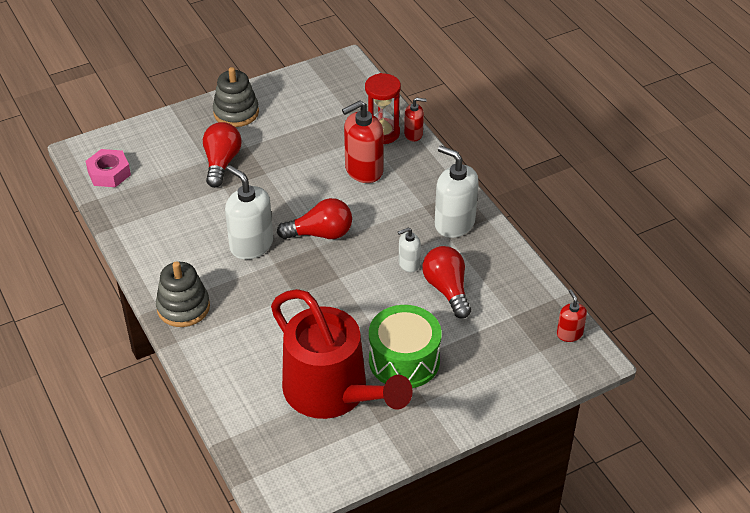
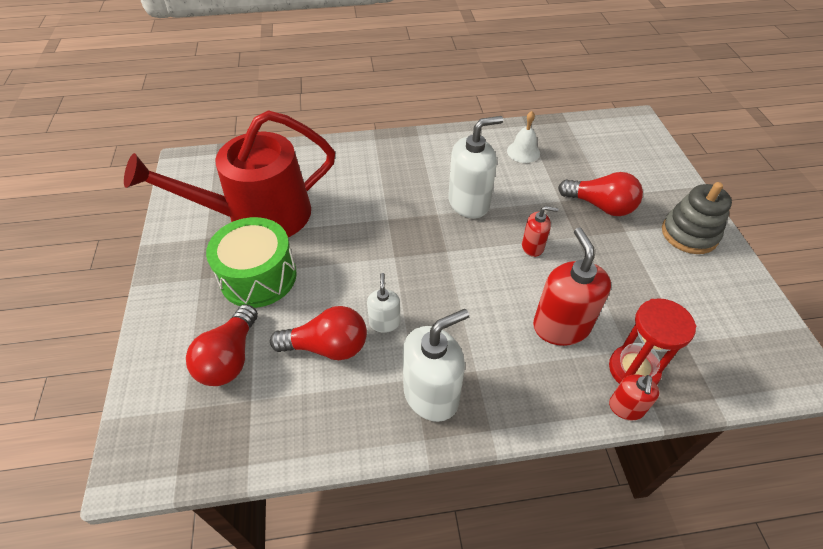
camera: 110 degrees right, 5 degrees up
pink nut [85,149,131,187] -> none
grey stacking toy [156,261,210,327] -> none
red light bulb [277,198,352,239] -> red light bulb moved to [186,304,258,386]
red soap dispenser [557,289,587,342] -> red soap dispenser moved to [522,206,558,257]
none -> white bell [507,111,540,163]

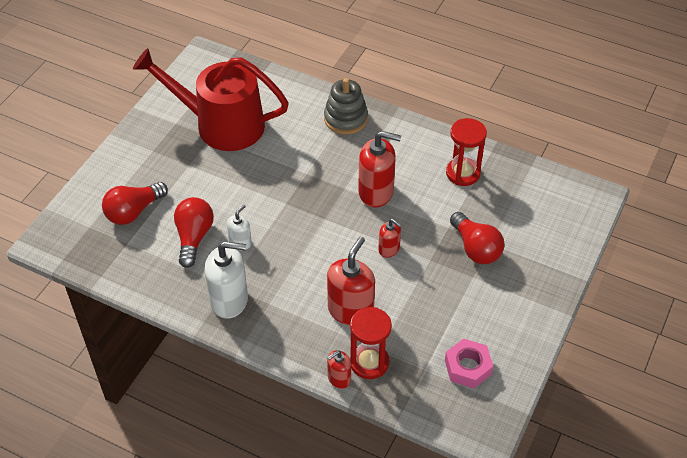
camera: 35 degrees right, 0 degrees up
green drum [206,217,297,308] -> none
red light bulb [270,306,367,360] -> red light bulb turned 120 degrees counterclockwise [174,197,214,268]
white soap dispenser [448,116,503,218] -> red soap dispenser [358,131,401,208]
white bell [507,111,540,163] -> red hourglass [446,118,487,186]
grey stacking toy [662,182,732,254] -> grey stacking toy moved to [324,78,368,134]
none -> pink nut [445,339,493,388]

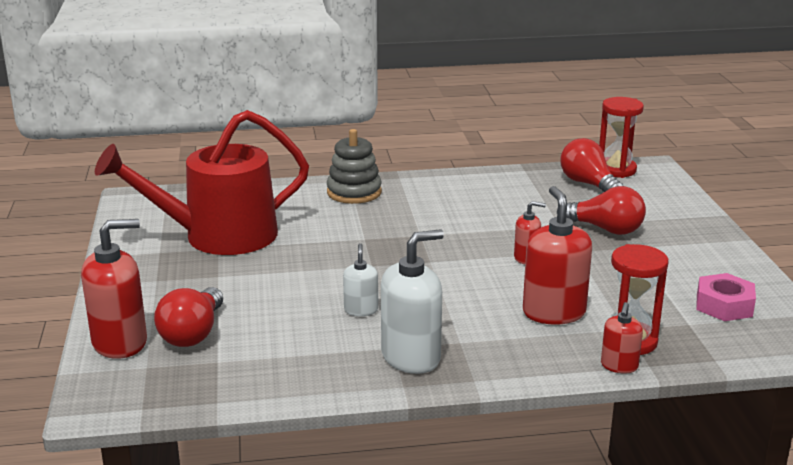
camera: 35 degrees left, 25 degrees down
red light bulb [174,197,214,268] -> red light bulb moved to [560,138,623,192]
red soap dispenser [358,131,401,208] -> red soap dispenser moved to [81,219,147,359]
red hourglass [446,118,487,186] -> red hourglass moved to [599,97,644,178]

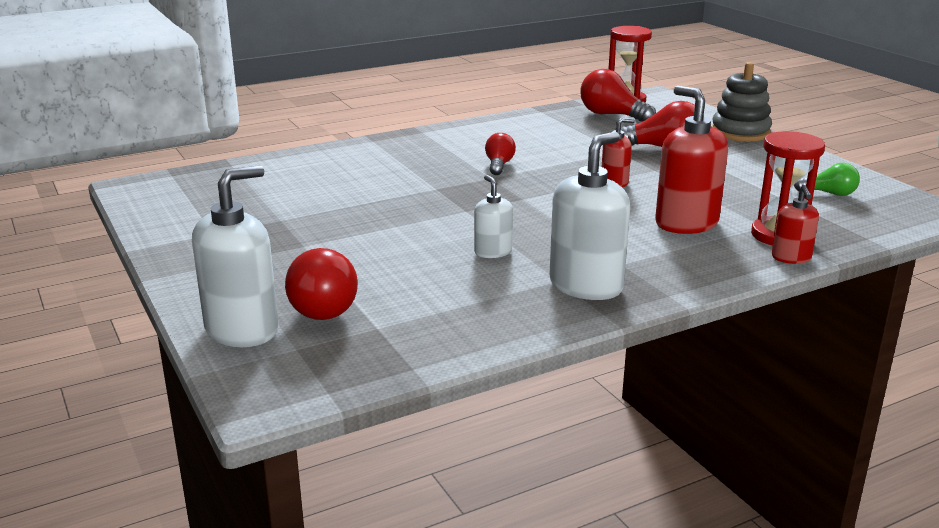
camera: 20 degrees left, 0 degrees up
red soap dispenser [81,219,147,359] -> white soap dispenser [192,165,278,347]
red watering can [95,110,309,255] -> none
grey stacking toy [327,129,382,204] -> grey stacking toy moved to [712,62,772,142]
pink nut [696,273,756,321] -> green light bulb [794,163,860,196]
none -> red light bulb [485,133,516,175]

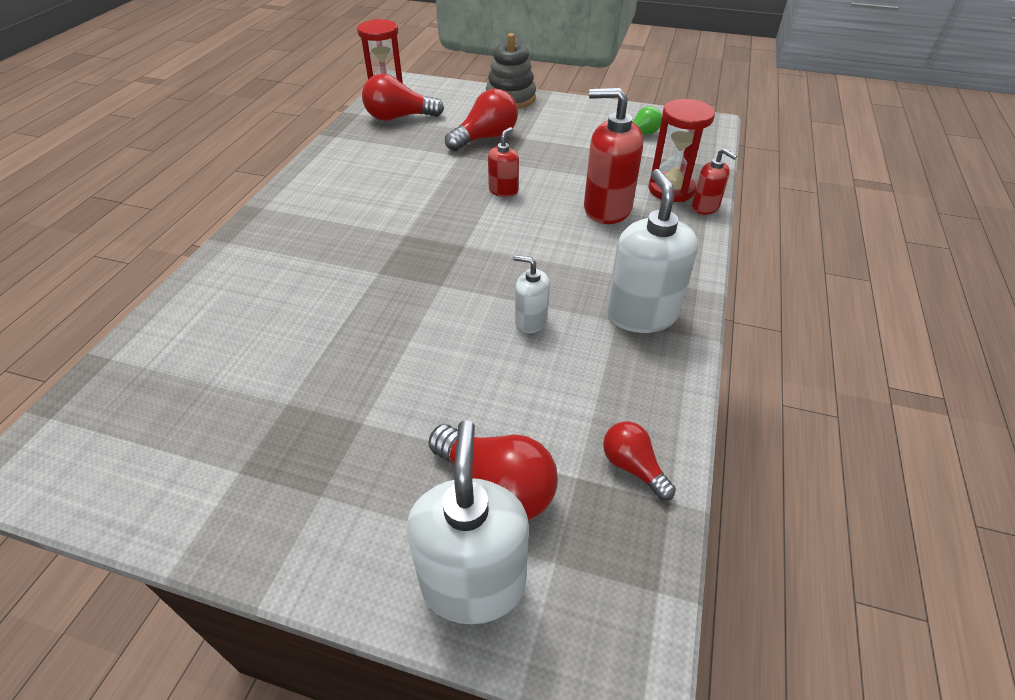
camera: 45 degrees left, 20 degrees up
red light bulb [485,133,516,175] -> red light bulb moved to [603,421,676,500]

